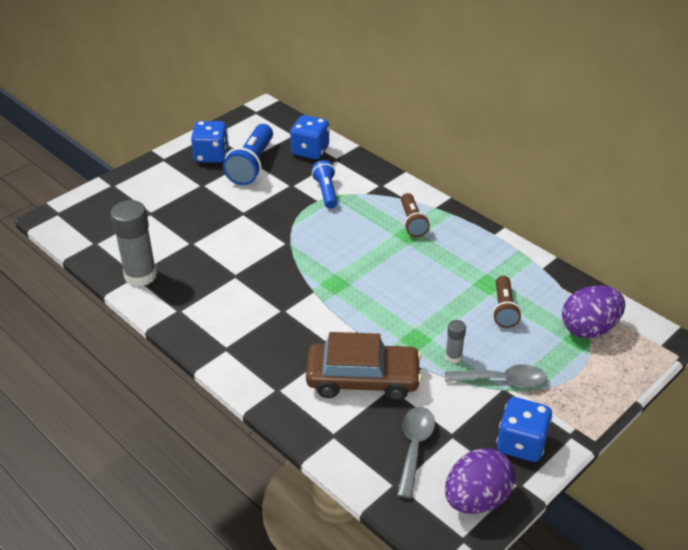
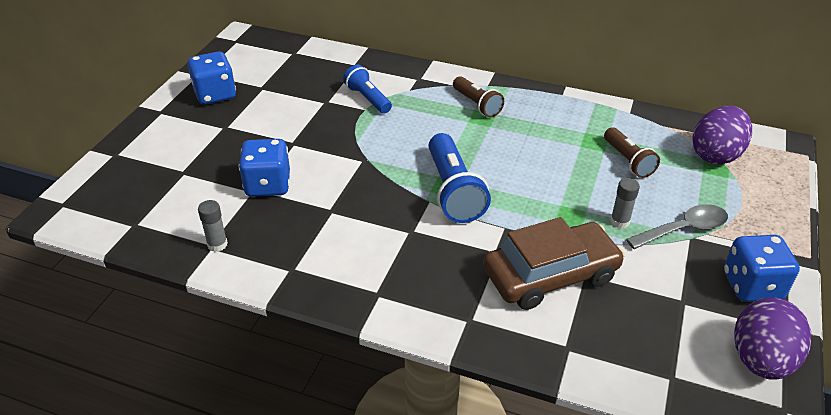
camera: 25 degrees left, 0 degrees up
grey glue stick [110,200,157,287] -> grey glue stick [198,200,228,252], size x0.48
blue flashlight [223,124,273,185] -> blue flashlight moved to [429,133,491,223]
blue dice [290,115,329,159] -> blue dice moved to [239,139,290,197]
grey spoon [397,407,435,499] -> none

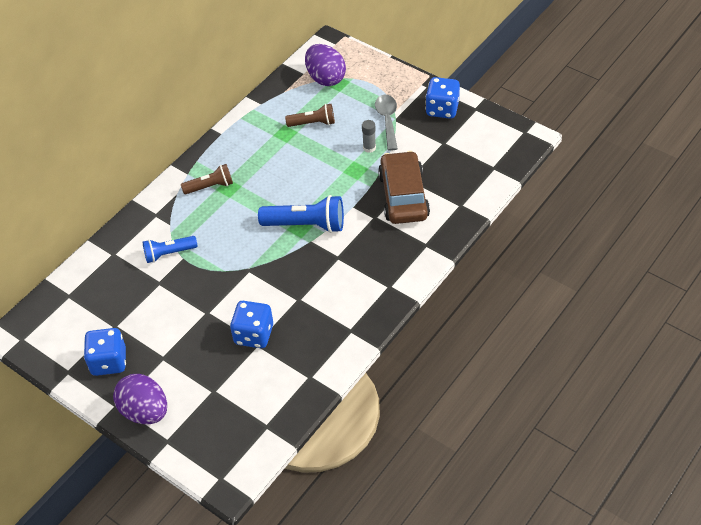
camera: 70 degrees left, 10 degrees up
grey glue stick [198,200,228,252] -> none
purple egg [734,297,811,380] -> purple egg moved to [113,374,167,424]

